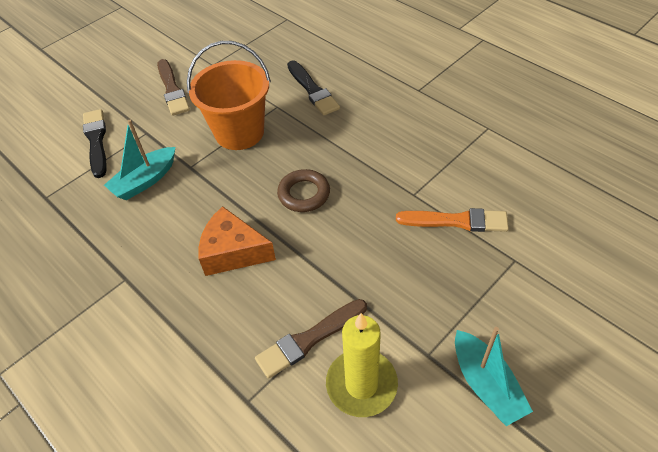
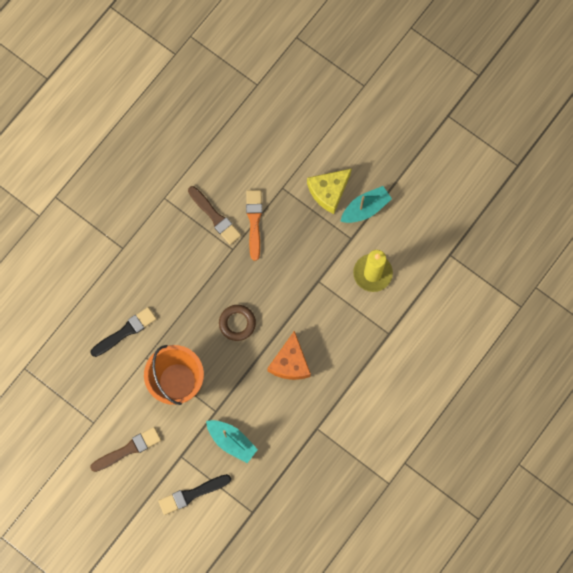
camera: 100 degrees left, 25 degrees up
brown brush [255,299,367,379] -> brown brush moved to [188,186,241,245]
none -> yellow cheese [307,169,352,214]

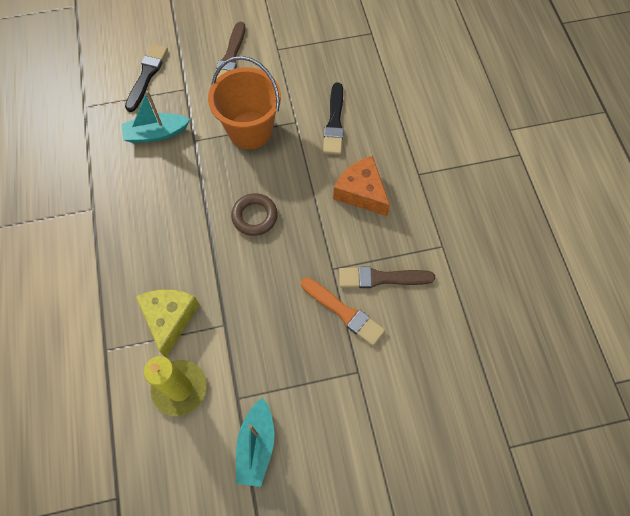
camera: 130 degrees right, 10 degrees down
orange cheese [267,331,311,380] -> orange cheese moved to [333,156,390,216]
yellow cheese [307,169,352,214] -> yellow cheese moved to [136,290,200,357]

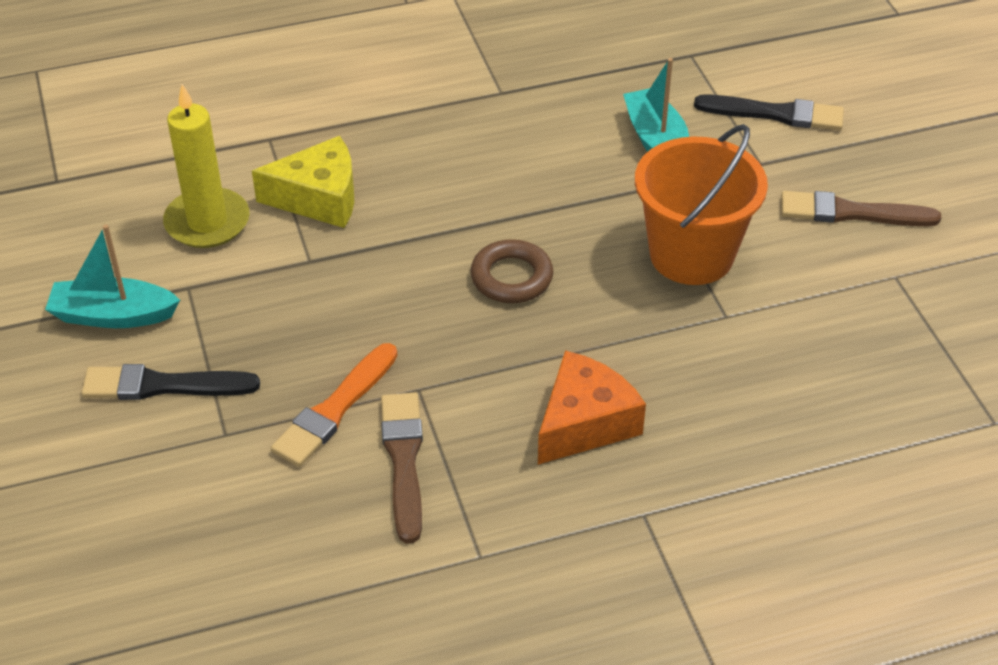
camera: 85 degrees right, 20 degrees down
black brush [323,82,344,155] -> black brush moved to [81,364,260,400]

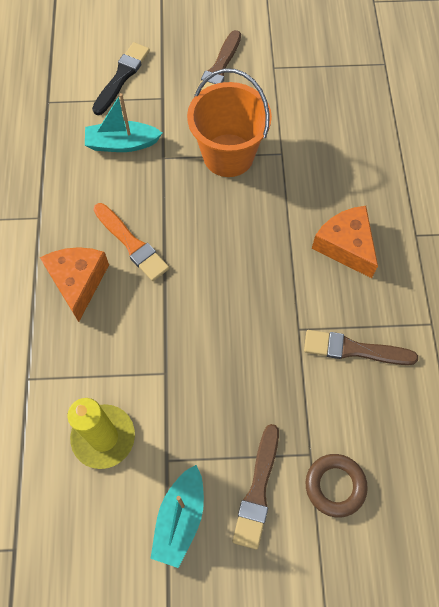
camera: 75 degrees left, 20 degrees up
black brush [81,364,260,400] -> brown brush [233,424,279,550]
yellow cheese [252,136,354,228] -> none
orange brush [271,343,398,467] -> orange brush moved to [94,203,169,281]
brown ring [471,239,553,303] -> brown ring moved to [306,454,368,518]
none -> orange cheese [40,247,109,322]

